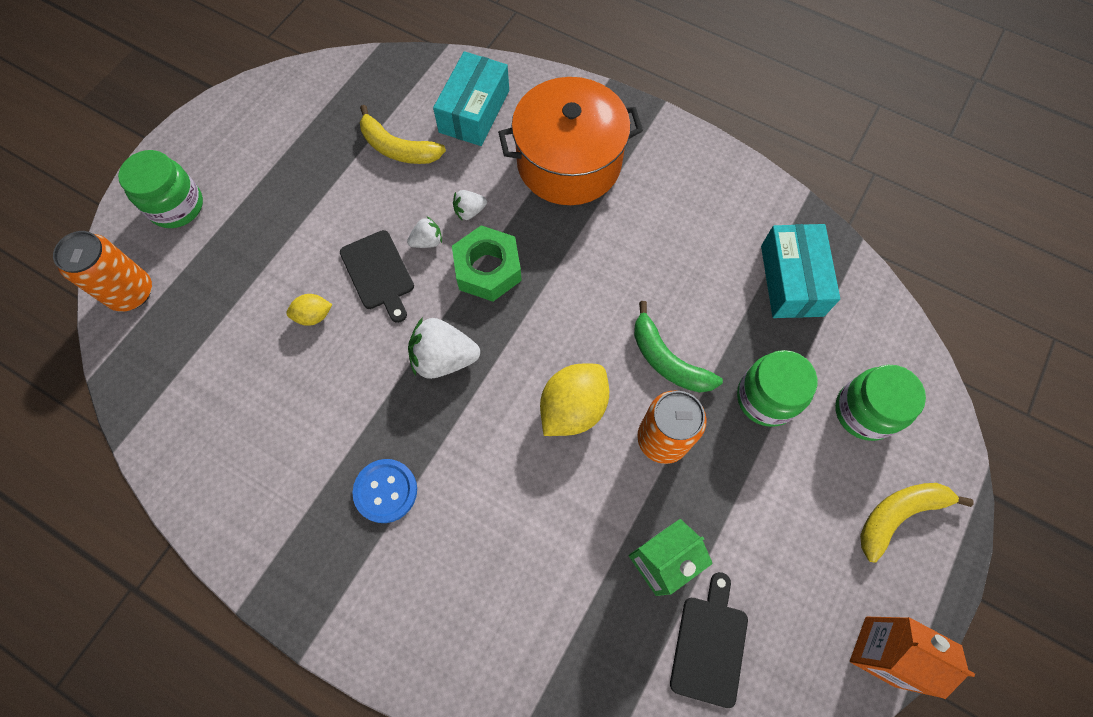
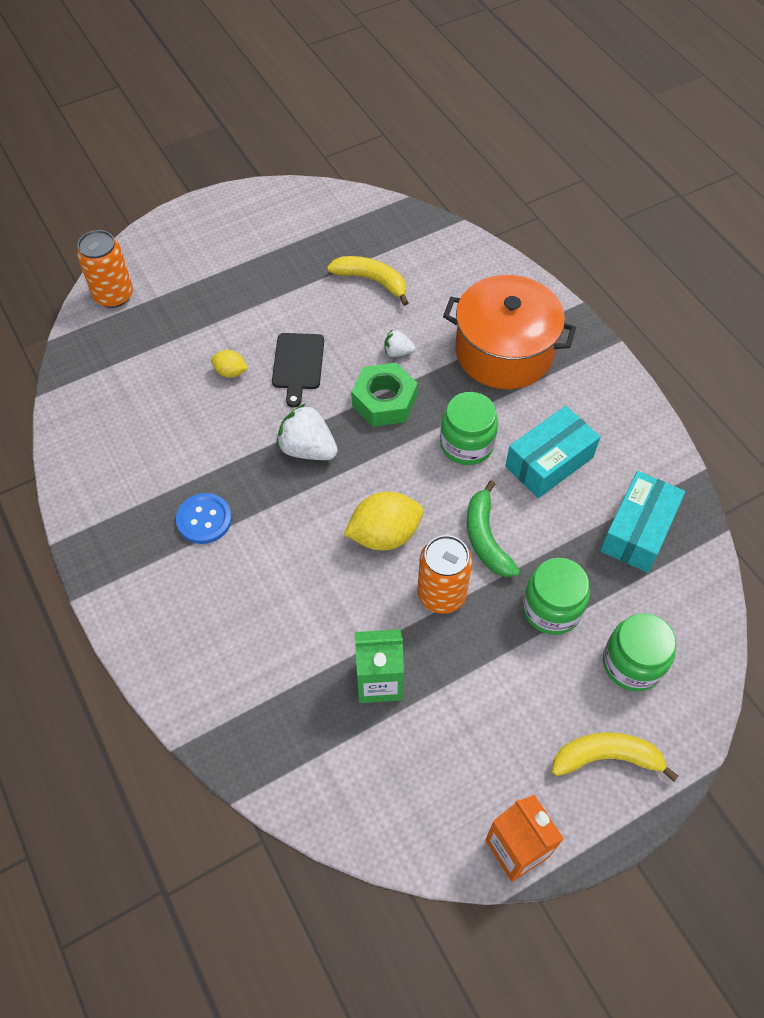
camera: 30 degrees right, 10 degrees down
green jar [118,150,203,228] -> green jar moved to [440,392,498,465]
yellow banana [360,105,446,164] -> yellow banana turned 150 degrees clockwise [327,256,409,306]
white strawberry [407,217,442,248] -> none
turquoise box [433,51,509,146] -> turquoise box moved to [505,406,600,498]
black cutting board [670,572,748,708] -> none

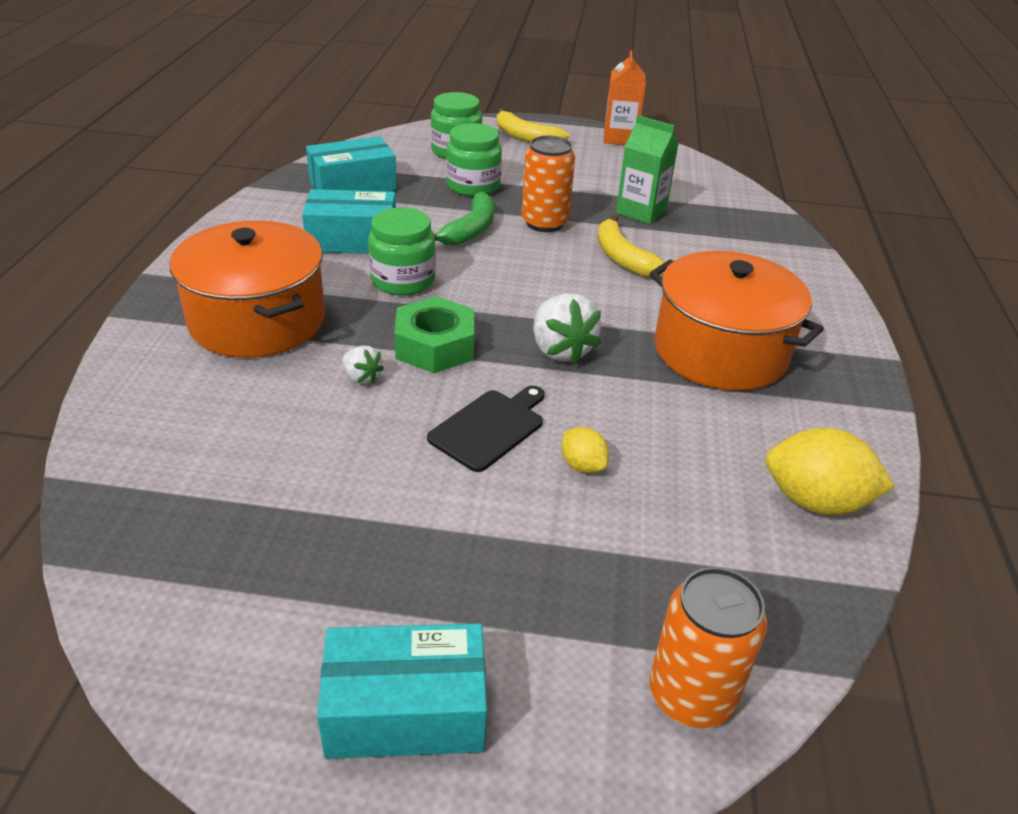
camera: 145 degrees left, 20 degrees down
blue button [176,493,232,544] -> orange pot [649,251,824,391]
yellow banana [327,256,409,306] -> yellow banana moved to [598,215,665,277]
yellow lemon [344,492,423,550] -> yellow lemon moved to [765,428,895,515]
none -> turquoise box [317,623,487,759]

